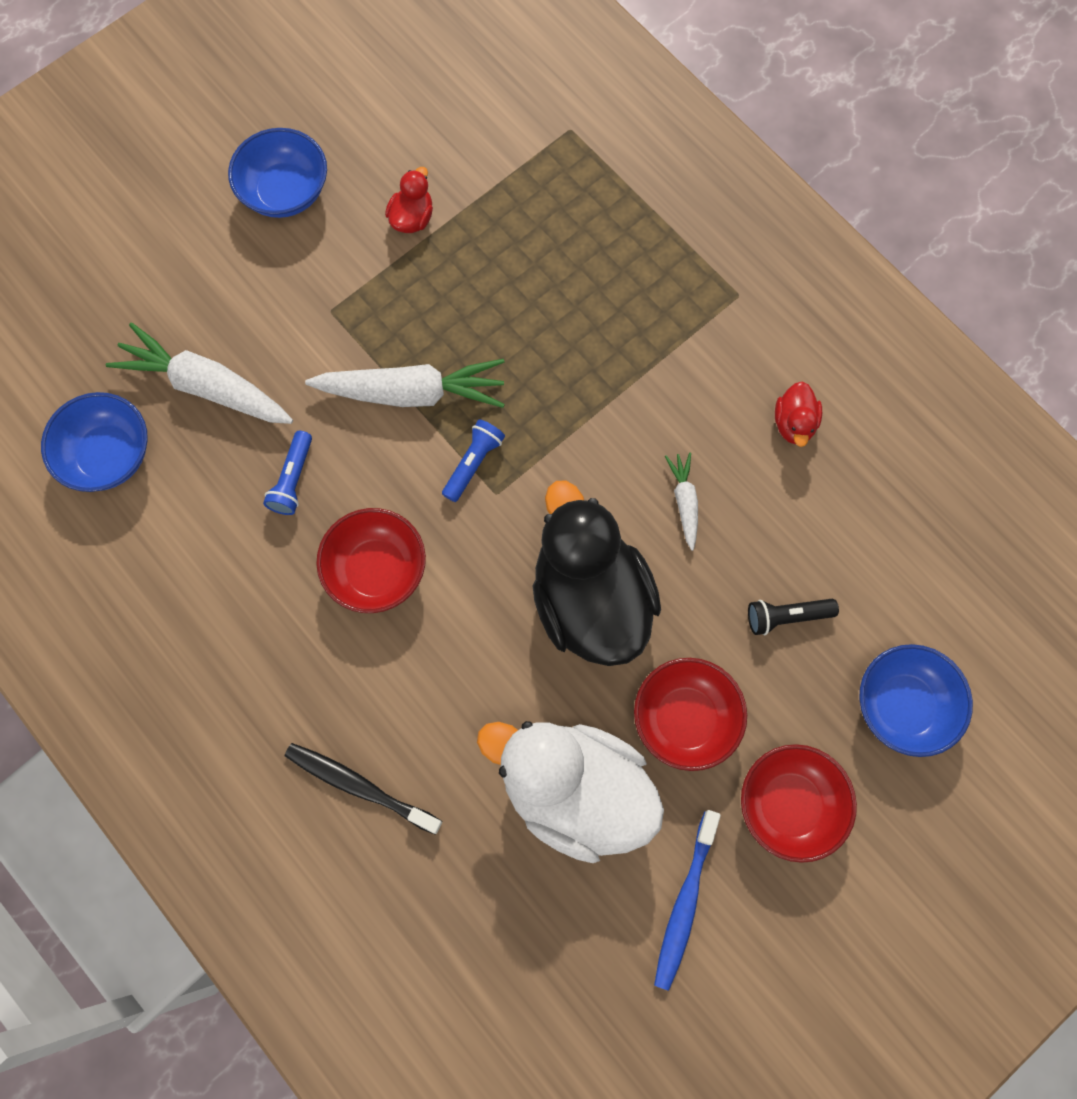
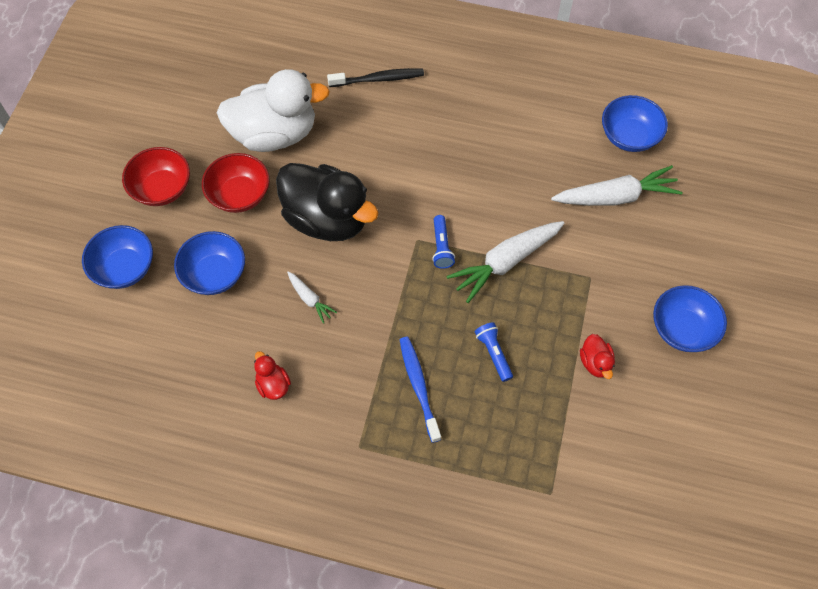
camera: 145 degrees right, 10 degrees down
blue flashlight [263,431,312,515] -> blue flashlight moved to [475,322,513,382]
red bowl [316,508,426,613] -> none
blue toothbrush [654,810,721,991] -> blue toothbrush moved to [399,337,441,443]
black flashlight [748,599,839,635] -> blue bowl [174,231,245,295]

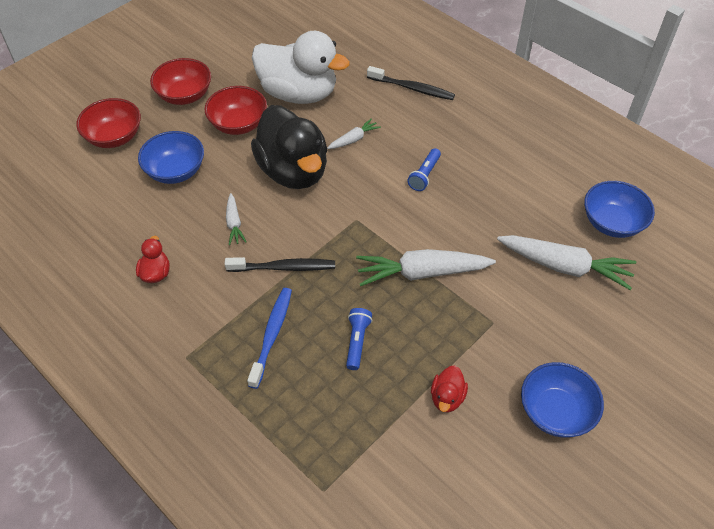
camera: 30 degrees right, 10 degrees down
blue bowl [82,225,153,289] -> red bowl [76,98,141,148]
blue flashlight [432,215,455,269] -> blue flashlight moved to [407,148,441,191]
none -> black toothbrush [225,257,335,272]
none -> white carrot [327,118,381,149]

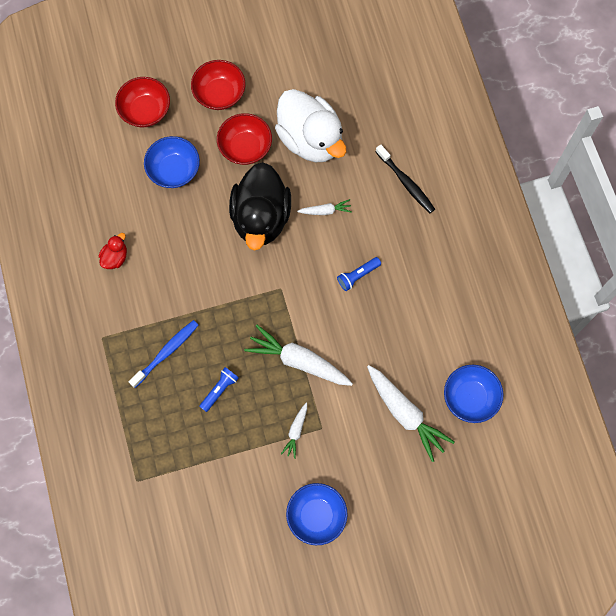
camera: 30 degrees right, 20 degrees up
black toothbrush [225,257,335,272] -> none
white carrot [226,193,246,245] -> white carrot moved to [281,403,307,459]
red duck [431,366,468,413] -> none

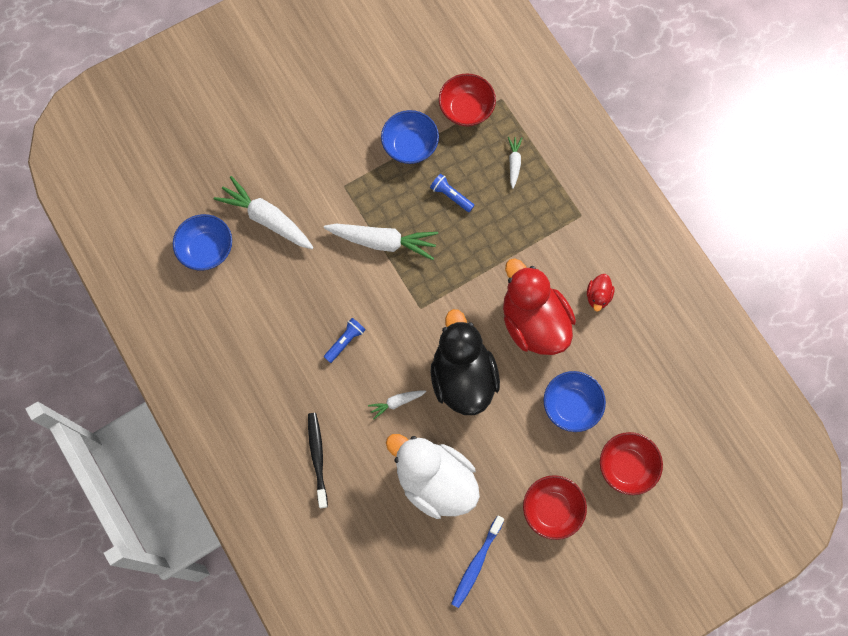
camera: 165 degrees right, 0 degrees up
blue toothbrush [129,320,198,388] -> blue toothbrush moved to [451,516,504,608]
blue flashlight [199,367,239,412] -> blue flashlight turned 105 degrees clockwise [430,174,475,212]
red bowl [217,113,272,165] -> red bowl moved to [439,73,496,127]
white carrot [281,403,307,459] -> white carrot moved to [508,137,523,189]
blue bowl [286,483,348,545] -> blue bowl moved to [381,110,439,164]
black toothbrush [376,144,435,213] -> black toothbrush turned 45 degrees clockwise [308,413,328,508]
none -> red duck [503,259,576,355]

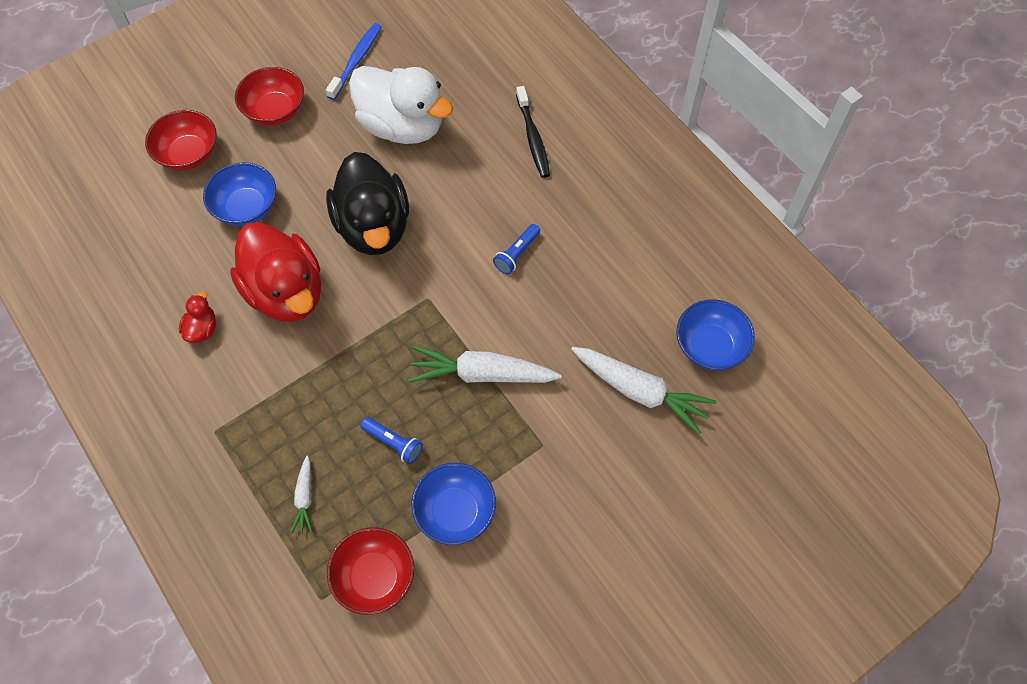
camera: 175 degrees right, 10 degrees down
white carrot [368,391,426,419] -> none

